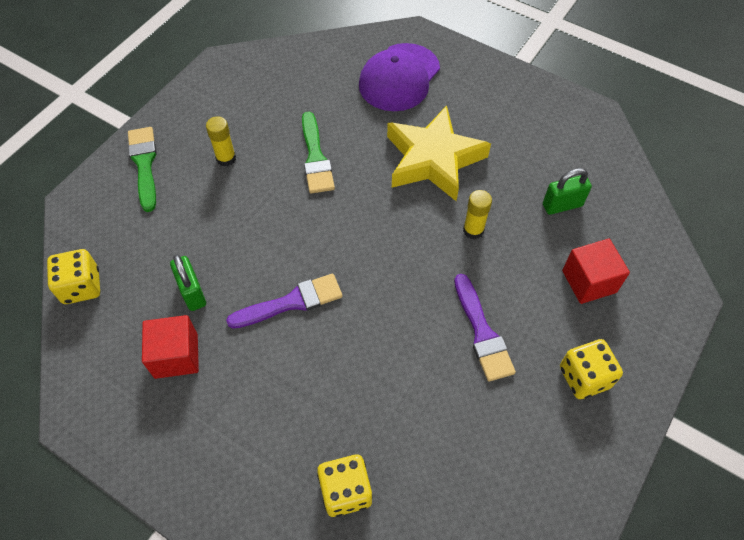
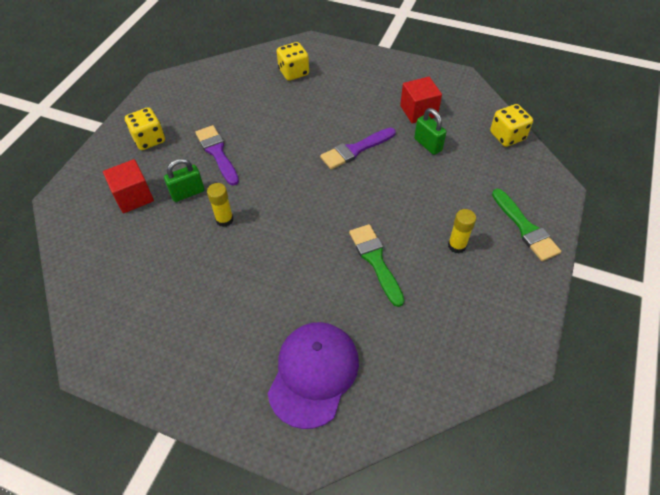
camera: 170 degrees right, 5 degrees down
yellow star [387,106,491,201] -> none
green padlock [543,168,592,215] -> green padlock moved to [164,158,204,202]

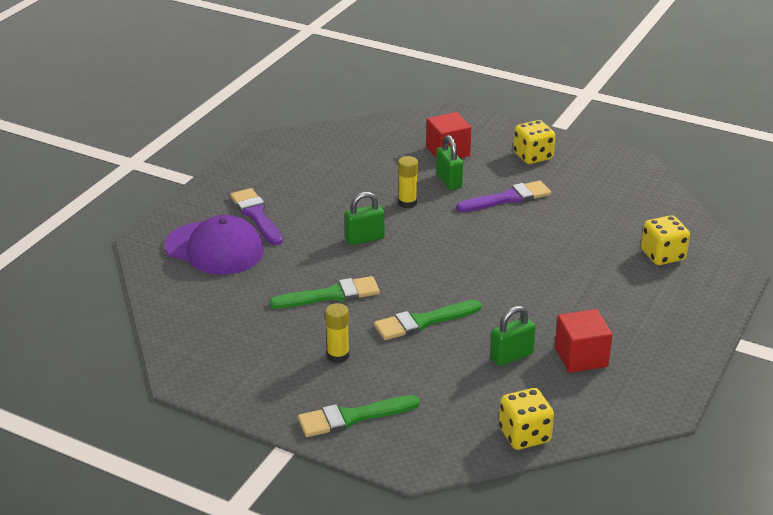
camera: 95 degrees right, 20 degrees down
purple brush [320,128,396,169] -> purple brush moved to [230,188,283,245]
none -> green padlock [345,192,385,245]
none -> green brush [374,300,482,340]

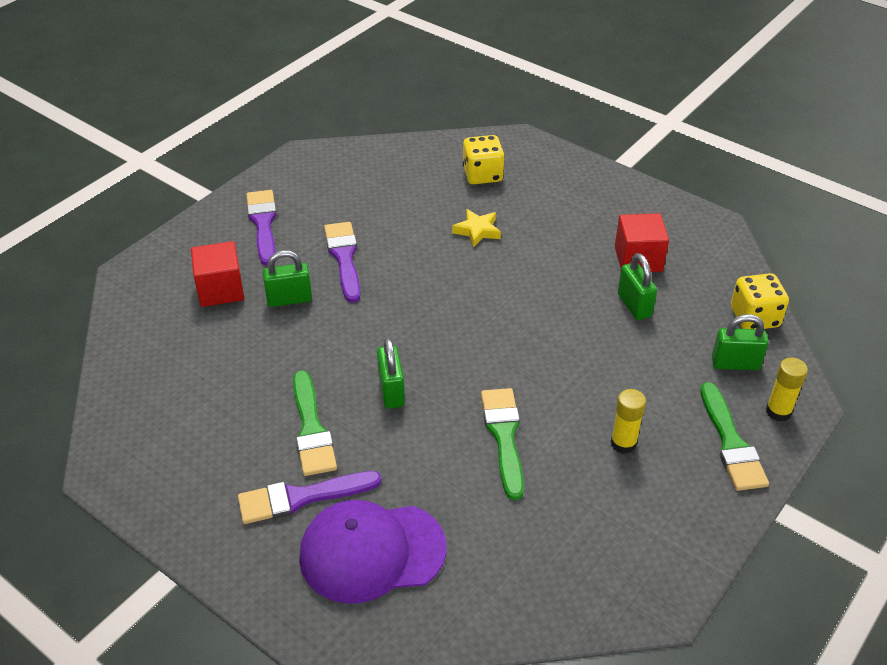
camera: 80 degrees left, 10 degrees up
purple cap [164,215,264,275] -> purple cap turned 135 degrees counterclockwise [299,500,447,604]
green brush [374,300,482,340] -> green brush moved to [293,371,337,476]
yellow glue stick [398,156,418,208] -> yellow glue stick moved to [766,358,808,422]
yellow dice [513,120,555,164] -> purple brush [246,190,277,266]
none -> yellow star [452,209,501,248]
none -> green padlock [712,314,769,370]

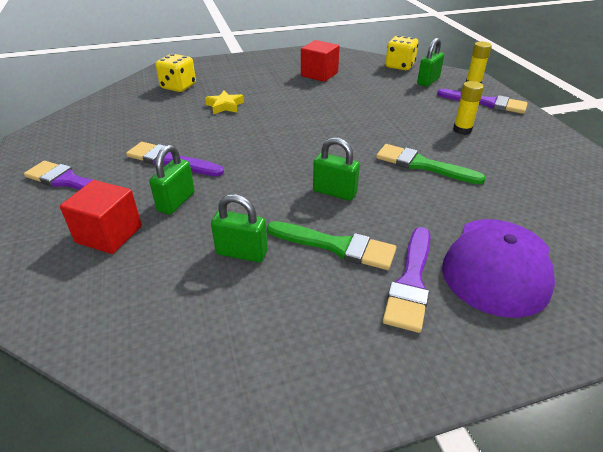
camera: 55 degrees left, 5 degrees down
green padlock [618,253,657,320] -> green padlock moved to [211,194,268,262]
green brush [700,382,769,491] -> purple brush [437,89,528,114]

